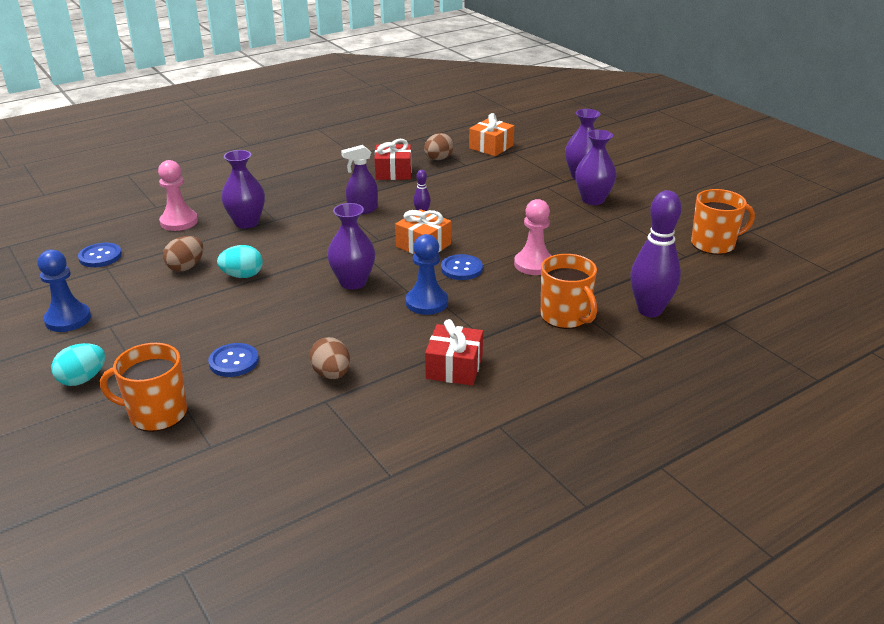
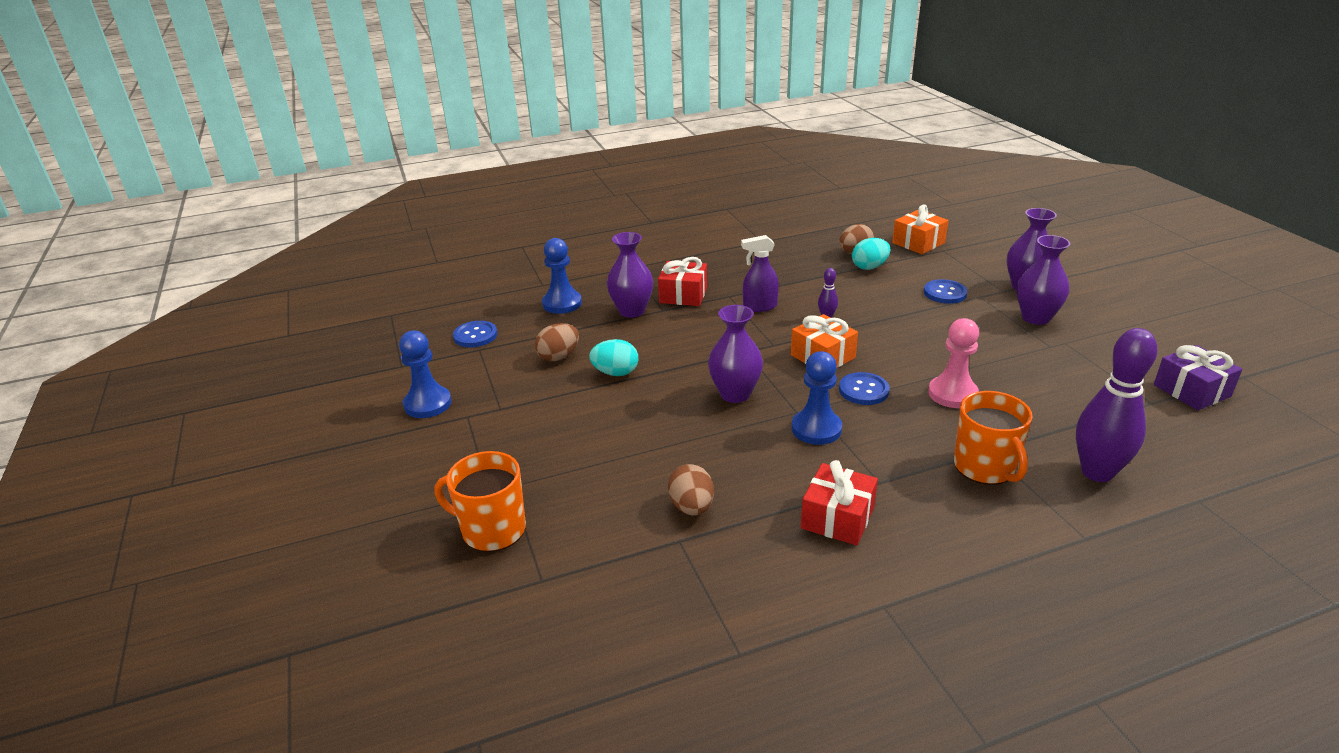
camera: 15 degrees right, 0 degrees up
turquoise egg [51,343,105,386] -> turquoise egg moved to [852,238,890,270]
pink pawn [158,160,198,231] -> blue pawn [542,238,582,314]
blue button [208,343,259,377] -> blue button moved to [924,279,967,304]
red gift [374,139,411,180] -> red gift moved to [658,257,707,306]
orange mug [691,189,755,255] -> purple gift [1154,345,1242,410]

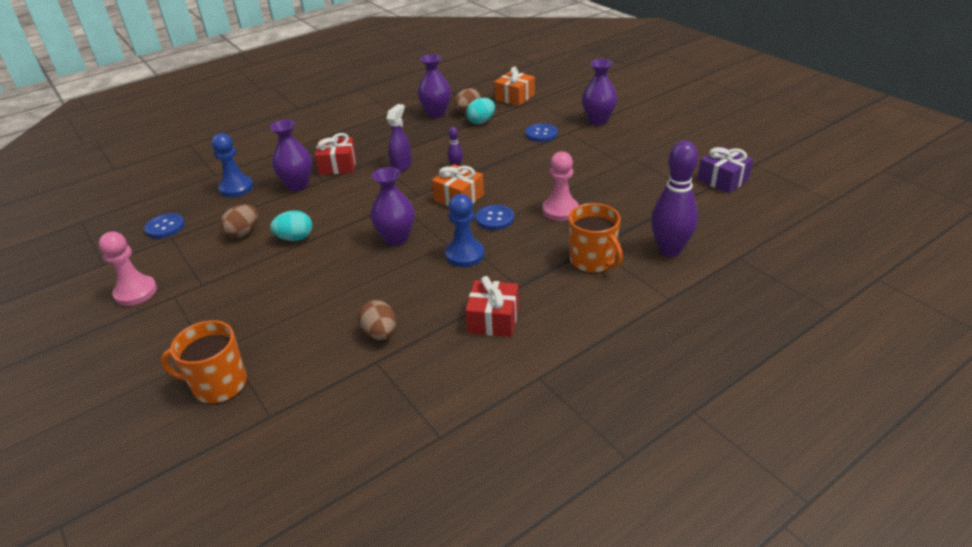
camera: 15 degrees left, 5 degrees up
blue pawn [399,330,452,418] -> pink pawn [99,232,157,306]
purple spray bottle [741,235,779,312] -> purple spray bottle turned 135 degrees clockwise [386,104,412,172]
purple vase [1017,235,1071,325] -> purple vase moved to [417,54,451,118]

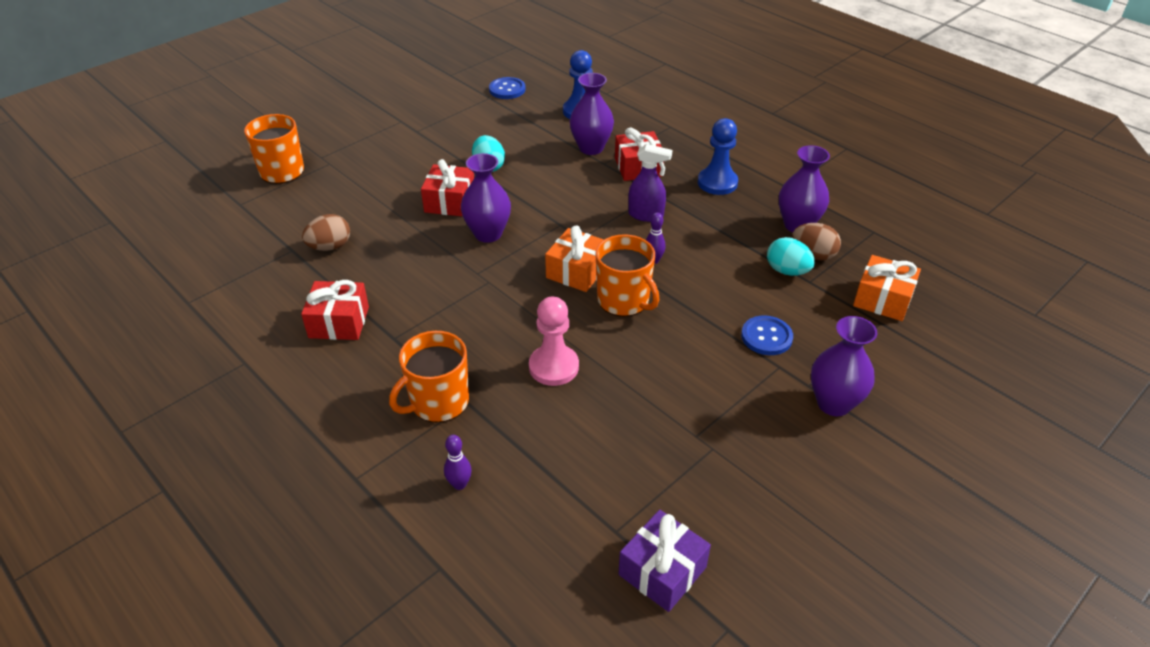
camera: 80 degrees right, 5 degrees up
pink pawn [99,232,157,306] -> none
brown egg [220,204,258,238] -> none
blue pawn [445,194,484,267] -> blue pawn moved to [698,118,738,195]
blue button [476,205,514,230] -> none
purple bowling pin [651,141,698,257] -> purple bowling pin [444,435,472,490], size x0.43
none -> red gift [421,159,474,216]
none -> orange mug [596,234,659,317]

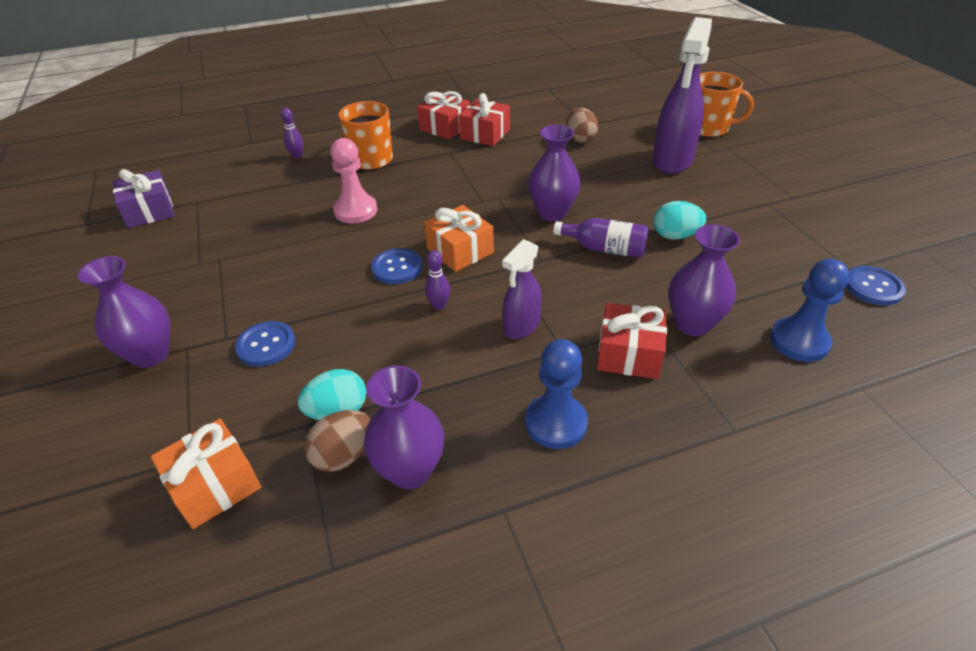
camera: 115 degrees right, 0 degrees up
red gift [421,159,474,216] -> red gift moved to [417,91,470,139]
orange mug [596,234,659,317] -> blue button [371,248,423,284]
none -> purple bottle [553,218,649,258]
none -> purple spray bottle [653,17,712,174]

